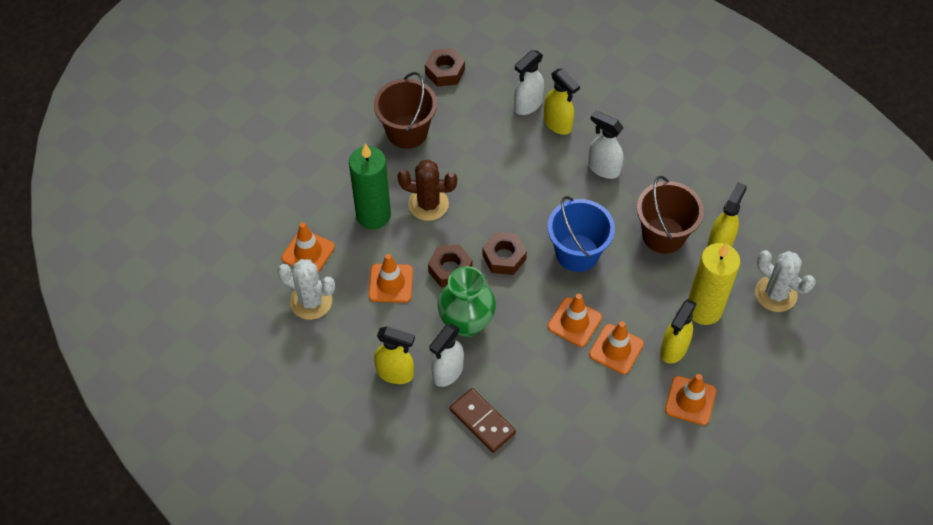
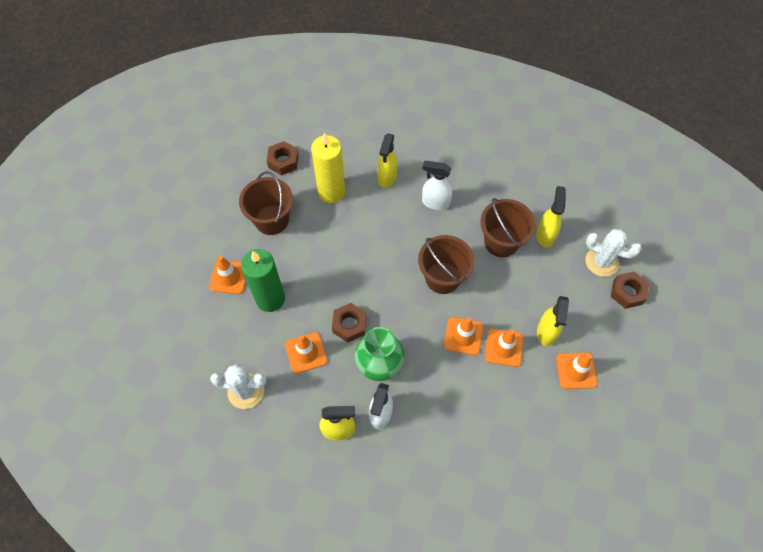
camera: 20 degrees left, 5 degrees up
orange traffic cone [281,222,335,273] -> orange traffic cone moved to [209,256,246,294]
brown cactus [398,160,457,221] -> none
brown domino [449,388,516,453] -> none
brown nut [482,232,527,275] -> brown nut moved to [611,271,649,309]
white spray bottle [514,50,544,115] -> none
yellow spray bottle [544,69,580,135] -> yellow spray bottle turned 75 degrees clockwise [377,134,397,188]
blue bucket [547,196,615,272] -> brown bucket [418,235,475,294]
yellow candle [688,243,740,325] -> yellow candle moved to [311,132,345,203]

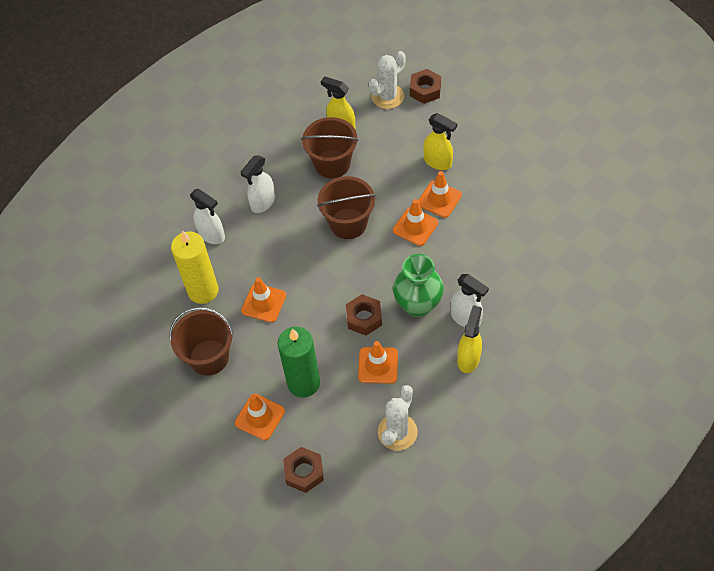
camera: 65 degrees left, 5 degrees down
brown nut [267,141,299,175] -> brown nut moved to [283,447,324,493]
yellow spray bottle [377,134,397,188] -> white spray bottle [190,189,225,244]
orange traffic cone [556,352,597,389] -> orange traffic cone moved to [241,277,286,323]

